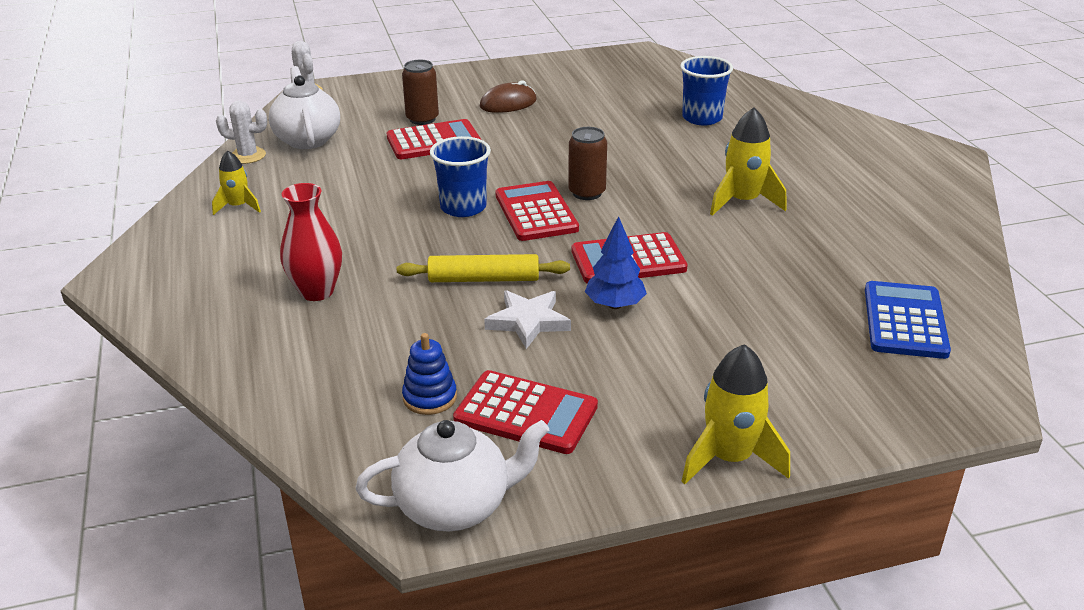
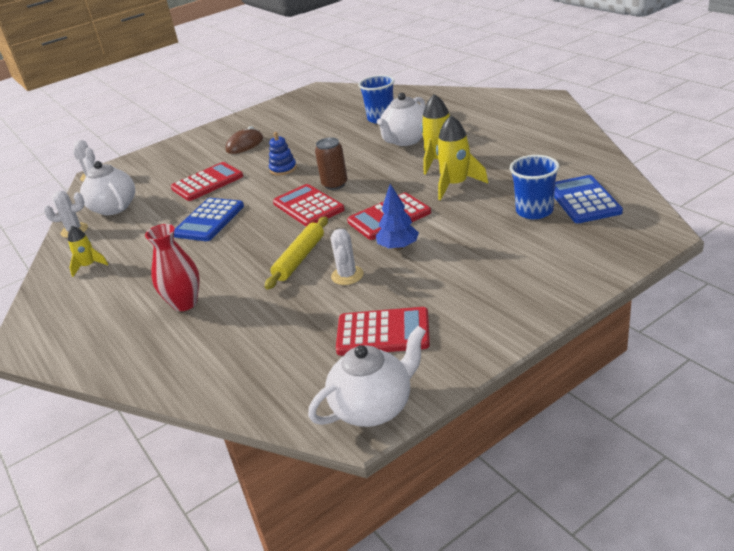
camera: 15 degrees left, 0 degrees up
yellow rolling pin [397,254,570,282] -> yellow rolling pin turned 45 degrees counterclockwise [265,216,328,290]
brown can [402,60,439,125] -> none
blue stacking toy [402,333,457,415] -> blue stacking toy moved to [269,132,297,175]
blue cup [430,136,491,217] -> blue cup moved to [510,155,559,219]
white star [484,290,571,349] -> white cactus [331,229,364,285]
yellow rocket [681,344,790,484] -> yellow rocket moved to [436,115,488,200]
none -> blue calculator [174,198,244,241]
none -> white teapot [377,93,425,146]

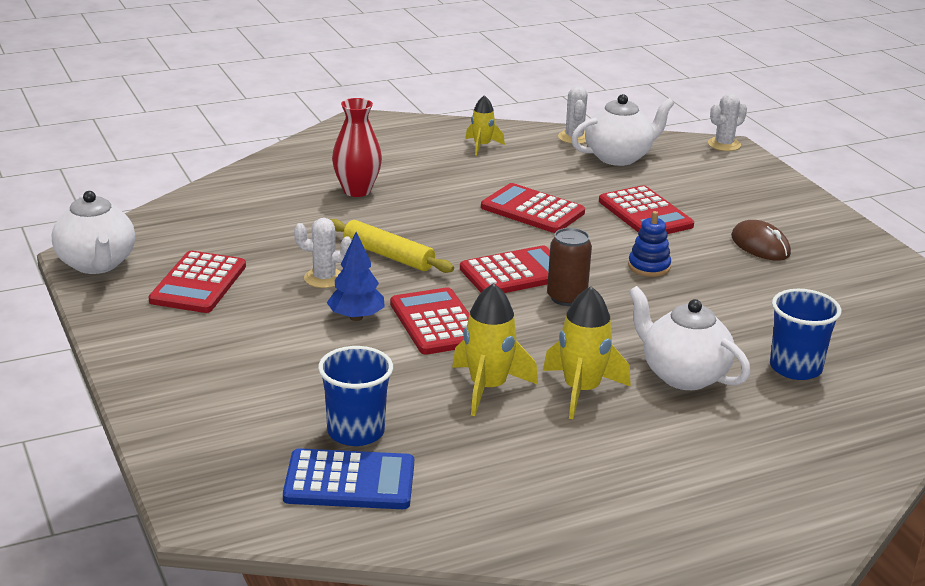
camera: 95 degrees right, 5 degrees down
blue calculator [174,198,244,241] -> red calculator [481,183,585,233]

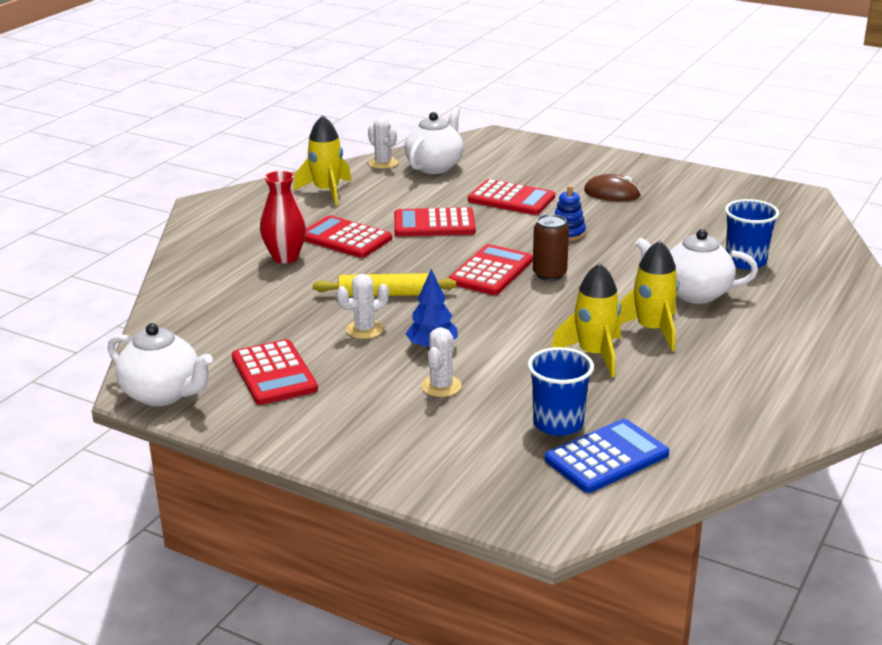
camera: 35 degrees left, 0 degrees up
red calculator [390,287,469,355] -> red calculator moved to [304,215,392,258]
yellow rocket [465,95,505,155] -> yellow rocket [294,115,352,205], size x1.64
white cactus [708,93,747,151] -> white cactus moved to [421,327,462,397]

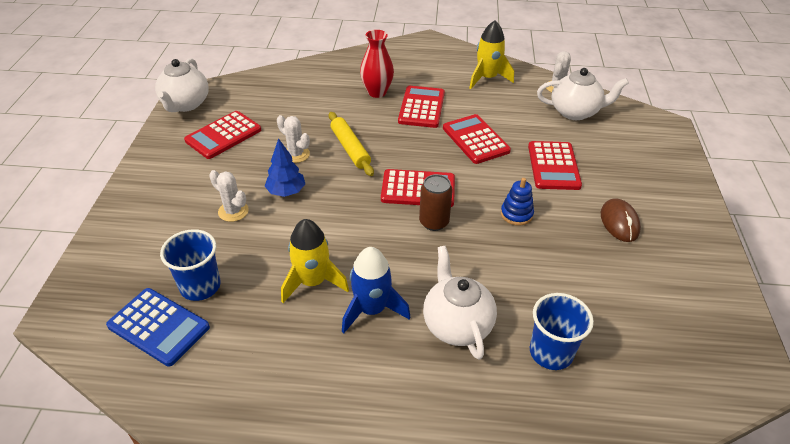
camera: 65 degrees right, 15 degrees up
white cactus [421,327,462,397] -> white cactus turned 45 degrees clockwise [209,170,249,222]
yellow rocket [619,240,679,351] -> blue rocket [342,247,410,333]

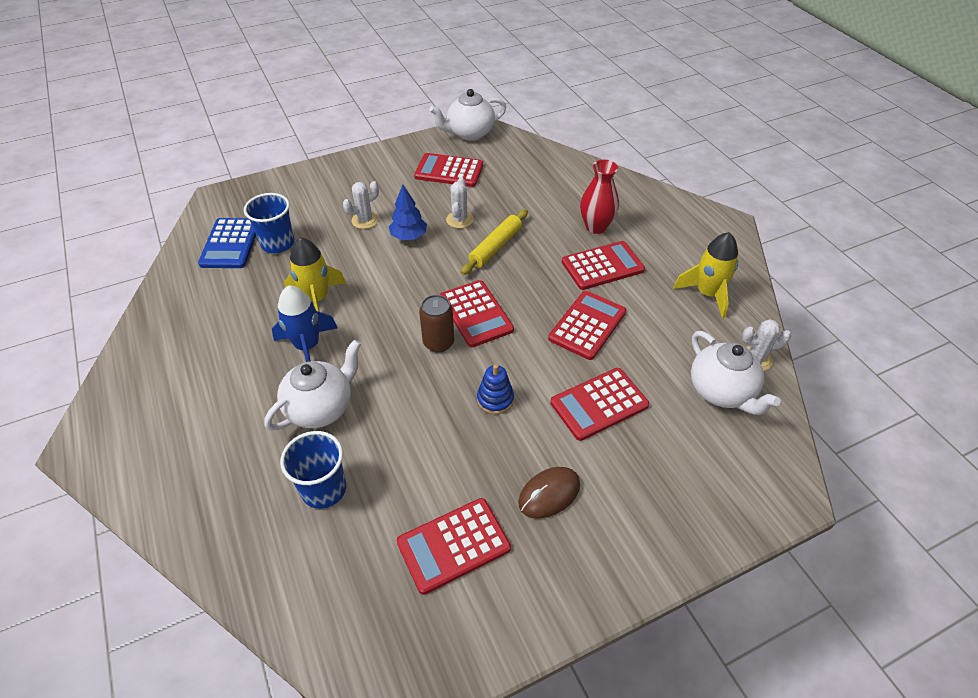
camera: 60 degrees right, 5 degrees up
white cactus [209,170,249,222] -> white cactus turned 45 degrees clockwise [343,181,379,229]
none -> red calculator [397,498,511,595]

